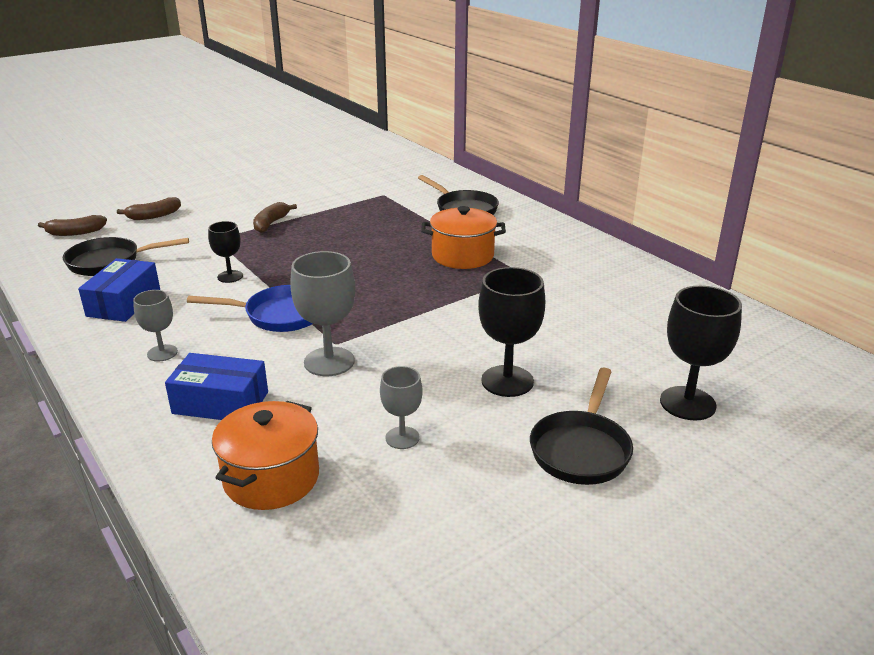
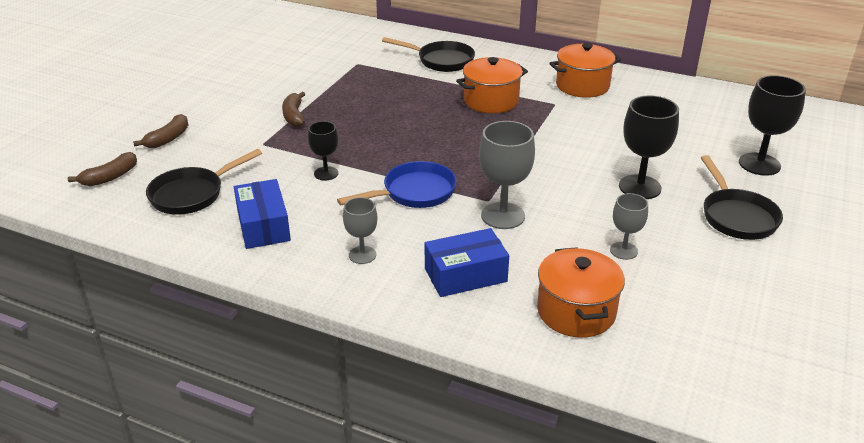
camera: 30 degrees left, 5 degrees up
none -> orange pot [549,43,621,98]

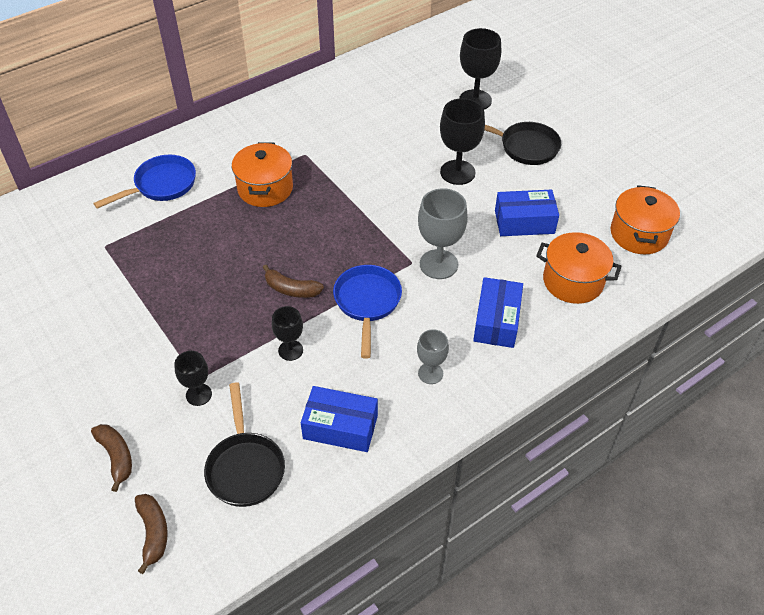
camera: 60 degrees left, 15 degrees up
brown banana [282,92,305,127] -> brown banana moved to [263,265,324,298]
black pan [382,37,475,72] -> blue pan [93,155,196,209]
orange pot [549,43,621,98] -> orange pot moved to [611,185,680,254]
grey goblet [610,193,648,260] -> blue box [495,190,559,236]
none -> black goblet [174,351,212,406]

